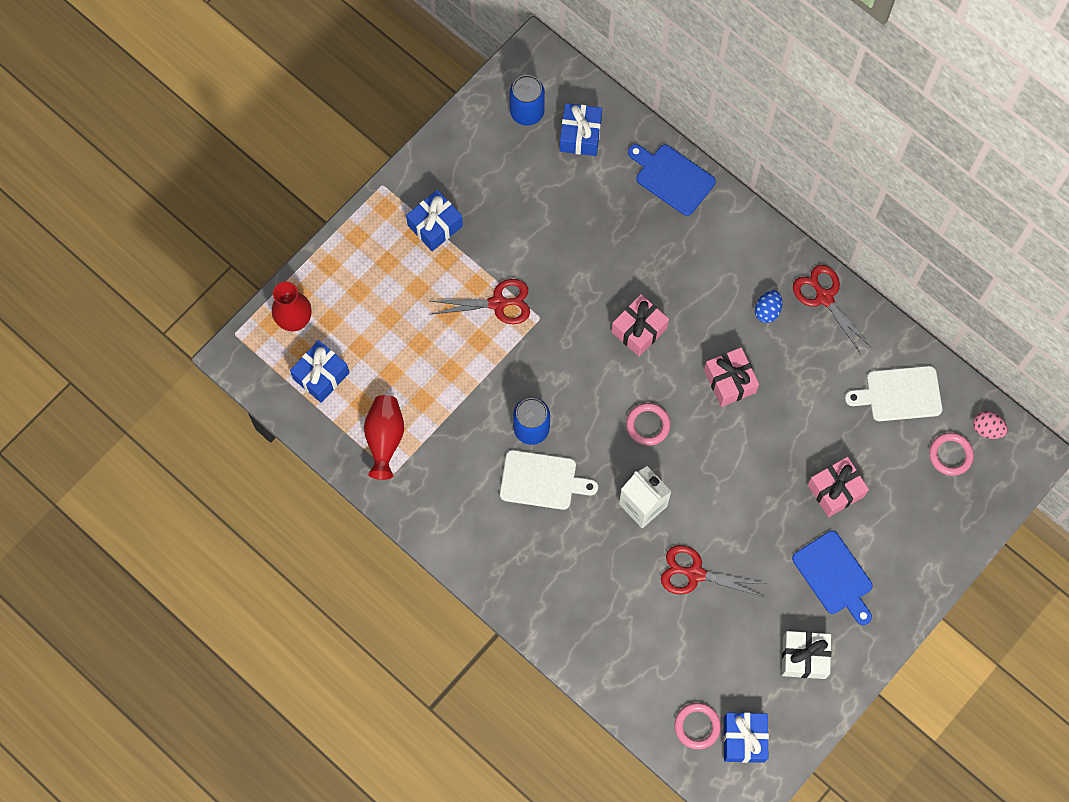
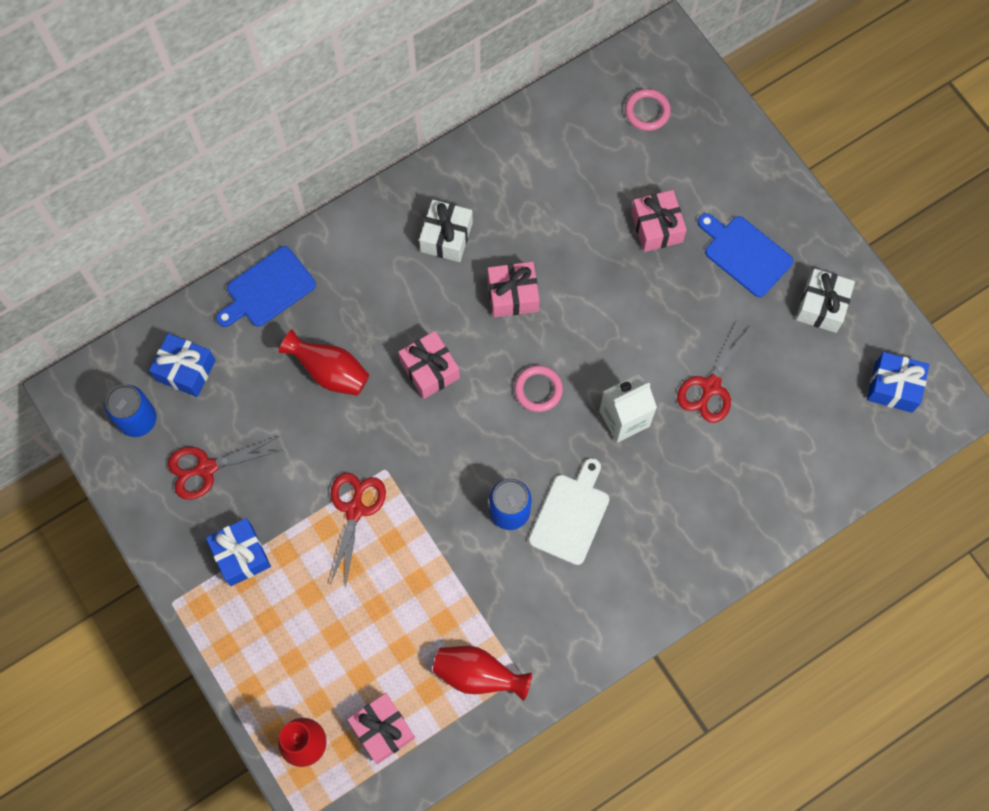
camera: 75 degrees left, 0 degrees up
blue gift [290,340,350,403] -> pink gift [347,693,415,764]
pink ring [675,703,721,749] -> none
blue egg [755,290,782,323] -> white gift [419,200,473,262]
blue cutting board [792,531,873,625] -> blue cutting board turned 120 degrees counterclockwise [698,213,793,297]
red scissors [793,265,872,354] -> red scissors moved to [168,436,282,500]
white cutting board [845,366,943,421] -> none
pink egg [973,411,1008,439] -> none
none -> red vase [279,329,369,396]

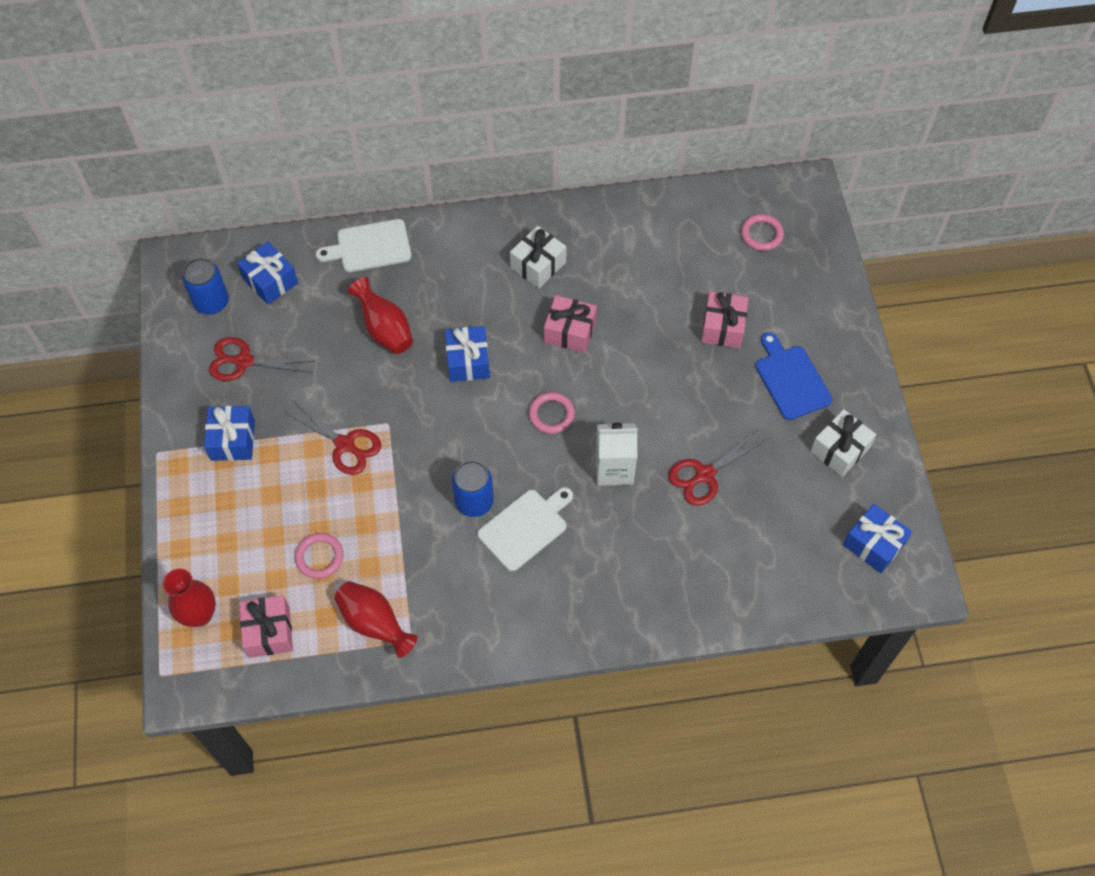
camera: 25 degrees right, 10 degrees down
blue cutting board [216,246,316,327] -> white cutting board [316,219,412,272]
red scissors [330,472,386,584] -> red scissors turned 90 degrees clockwise [284,401,381,475]
pink gift [398,331,460,399] -> blue gift [445,326,490,382]
none -> pink ring [295,533,344,579]

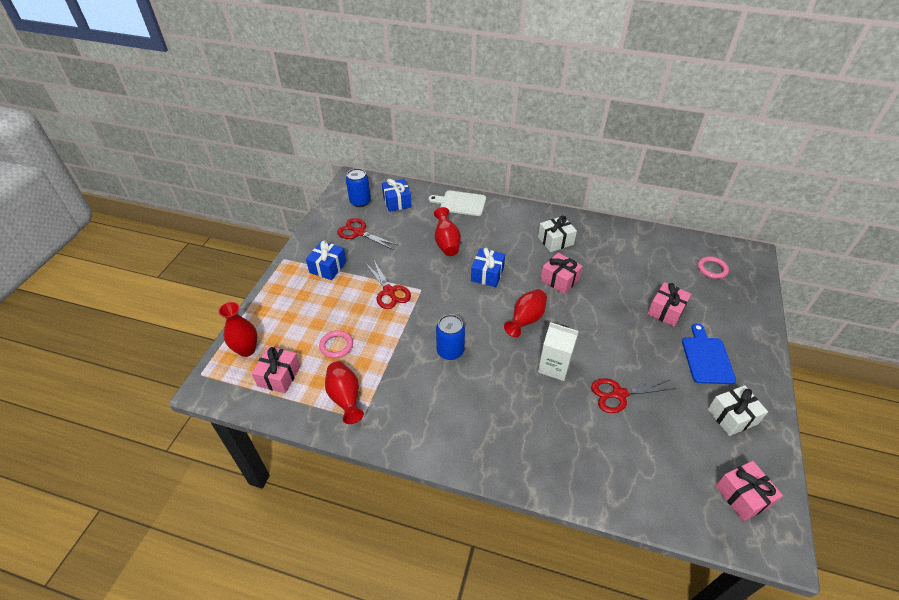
camera: 25 degrees right, 15 degrees down
white cutting board [477,487,573,572] -> none
pink ring [529,392,575,434] -> red vase [504,289,547,337]
blue gift [843,504,912,573] -> pink gift [716,461,783,521]

